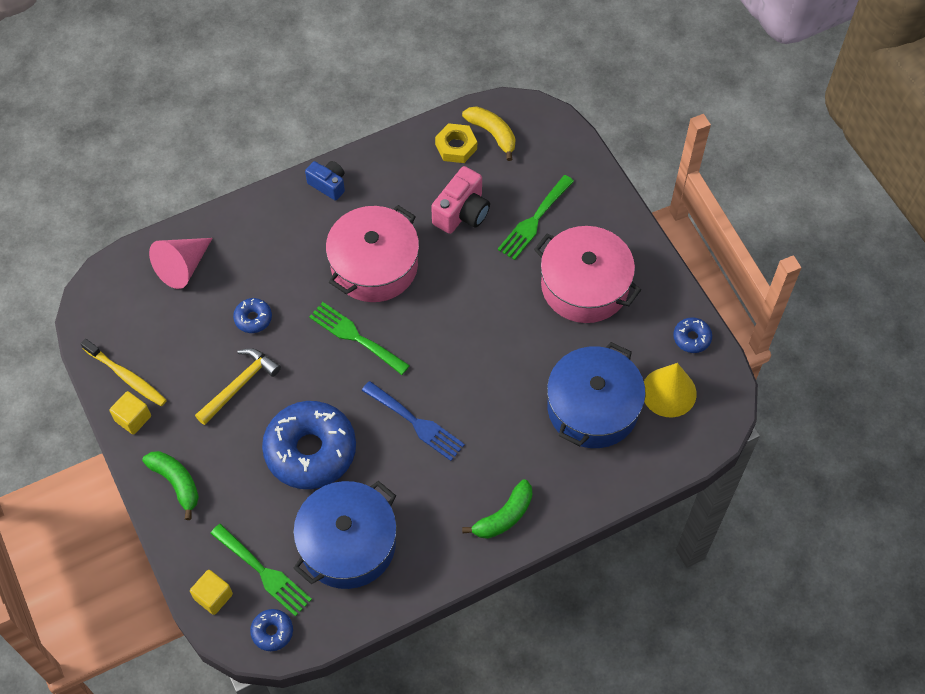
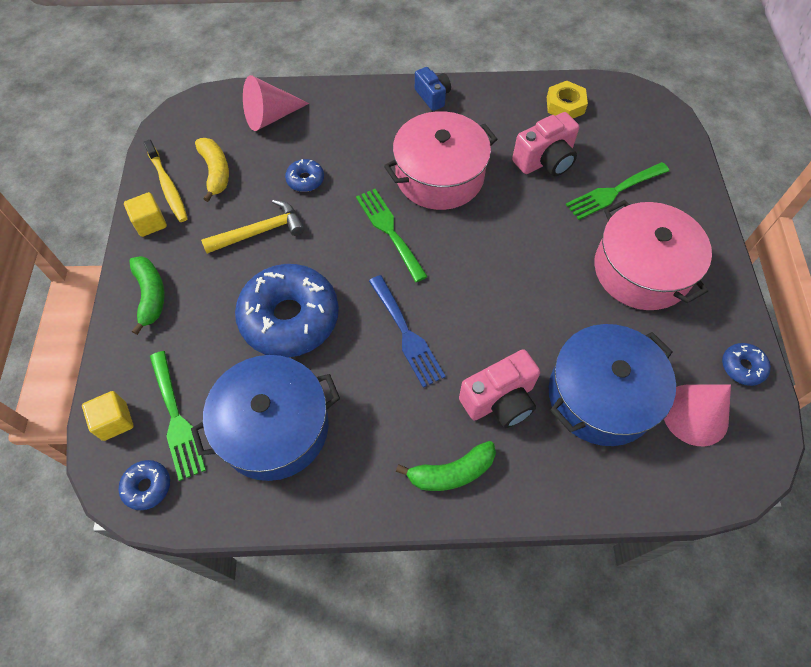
camera: 25 degrees right, 0 degrees up
yellow banana [462,106,515,161] -> yellow banana moved to [195,138,229,202]
yellow cone [644,363,697,417] -> pink cone [664,384,731,446]
none -> pink camera [459,349,540,428]

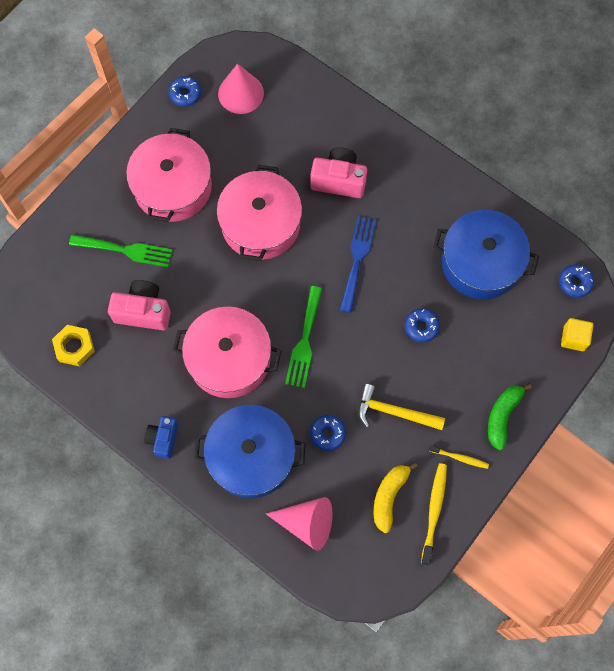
camera: 140 degrees left, 10 degrees up
yellow cube [124,192,167,237] -> none
green fork [150,351,206,481] -> none
blue donut [235,264,339,358] -> blue donut [405,308,440,342], size x0.43
green banana [396,441,496,491] -> none
blue pot [549,324,676,446] -> blue pot moved to [194,405,306,498]
none -> pink pot [217,165,302,261]
none -> yellow toothbrush [429,445,489,469]

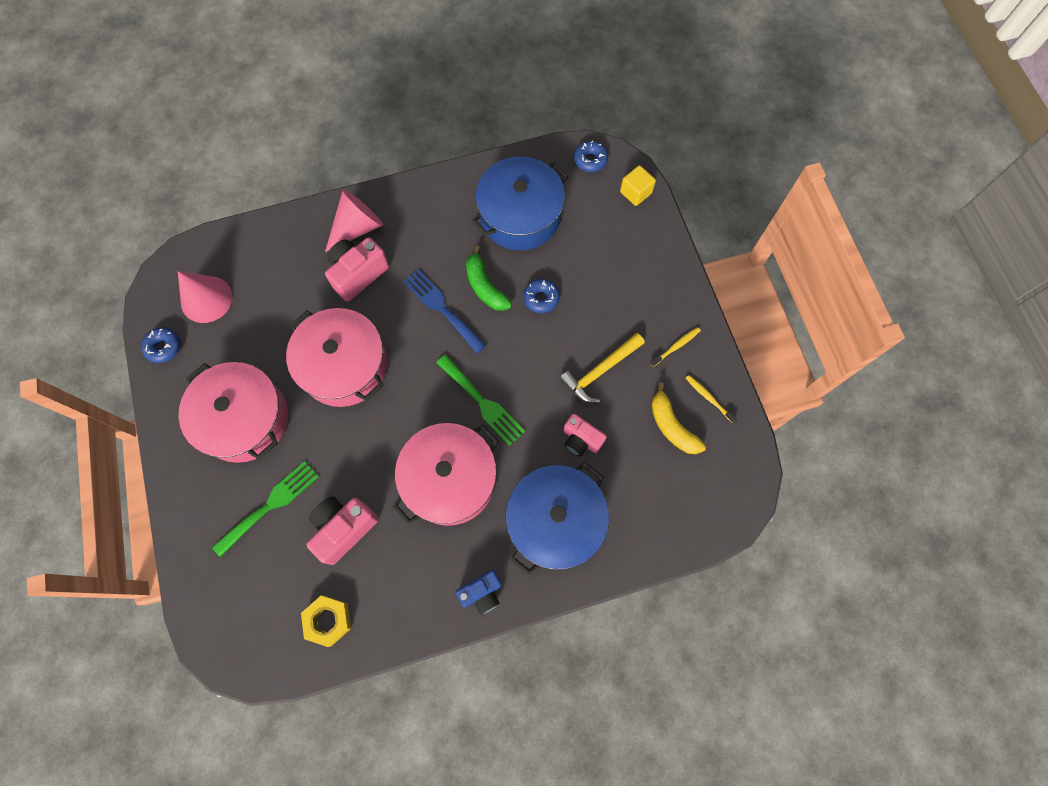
camera: 55 degrees left, 0 degrees up
blue camera [144,416,178,459] -> blue camera turned 75 degrees counterclockwise [455,570,502,615]
pink cone [266,497,333,551] -> pink cone moved to [325,189,383,252]
blue donut [310,415,346,451] -> pink camera [563,414,607,457]
yellow toothbrush [421,463,447,565] -> yellow toothbrush [686,375,738,423], size x0.61
green banana [488,383,532,450] -> green banana moved to [466,246,512,311]

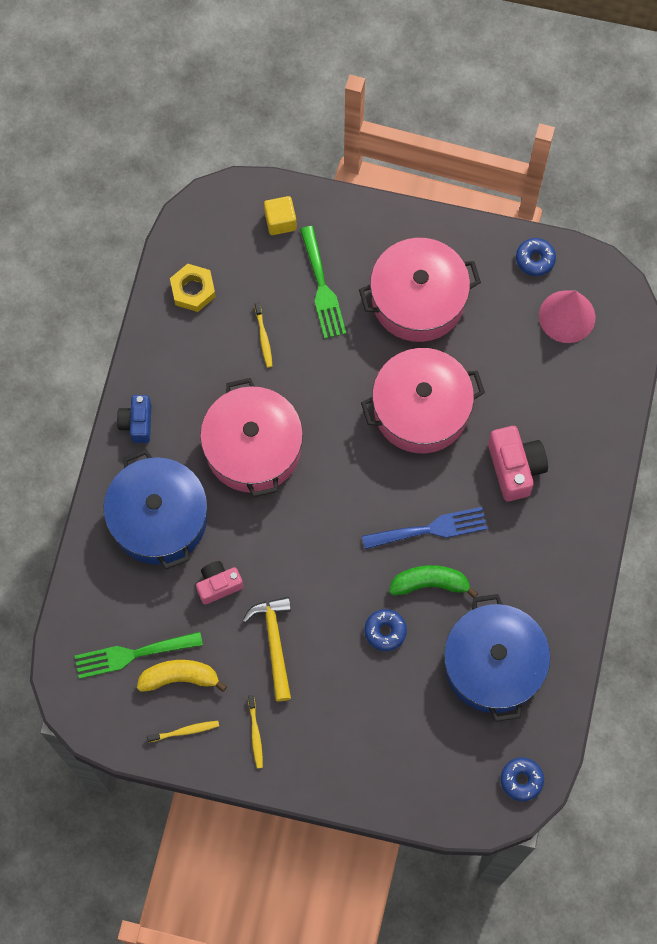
camera: 120 degrees right, 0 degrees up
pink camera [306,497,379,565] -> yellow toothbrush [255,302,273,368]
pink cone [325,189,383,252] -> none
green fork [436,355,525,446] -> green fork moved to [75,632,203,679]
yellow cube [620,165,656,206] -> yellow cube moved to [264,196,297,235]

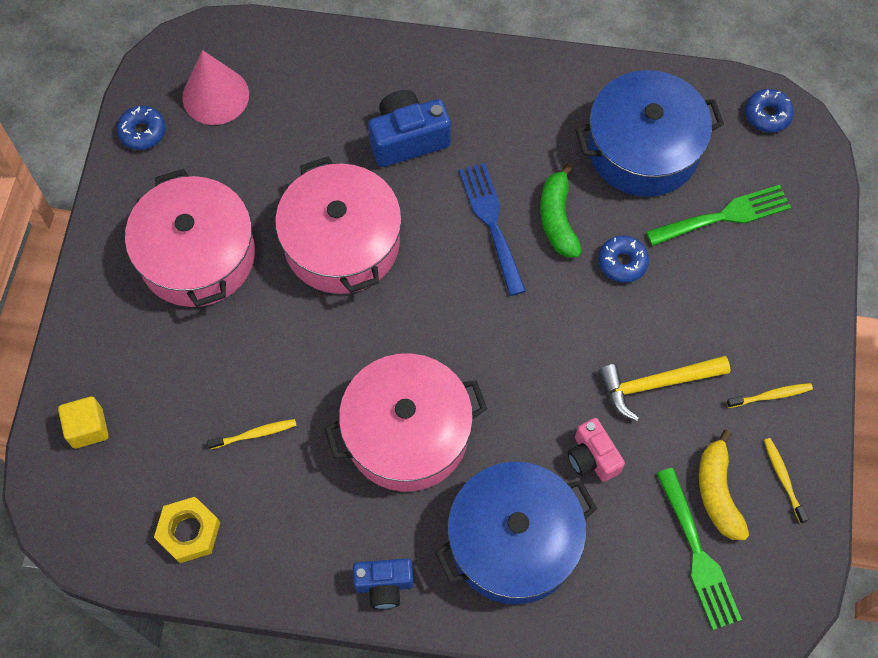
camera: 95 degrees left, 5 degrees down
green fork [300,226,346,339] -> green fork moved to [646,185,791,246]
pink camera [488,426,548,501] -> blue camera [368,90,451,167]

